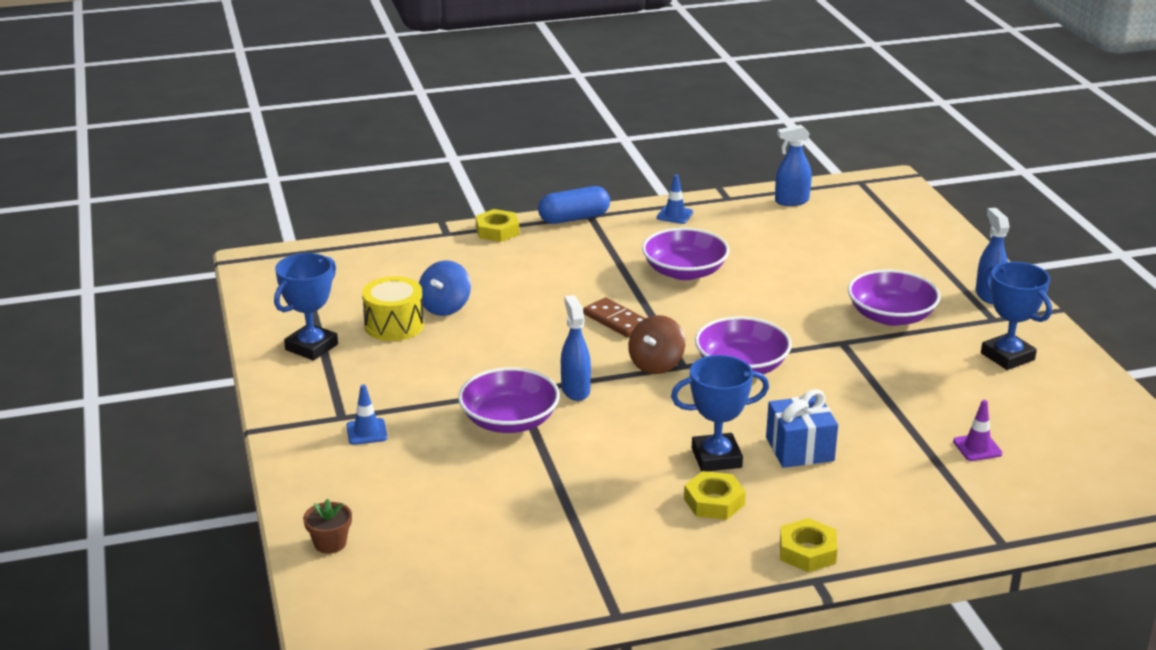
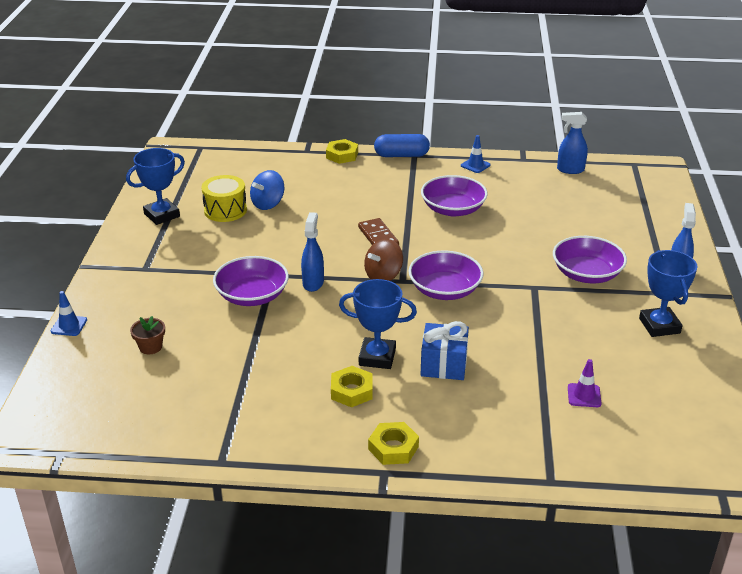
camera: 20 degrees right, 5 degrees up
brown flower pot [303,499,352,554] -> brown flower pot moved to [130,316,165,354]
blue traffic cone [346,385,388,445] -> blue traffic cone moved to [51,291,87,336]

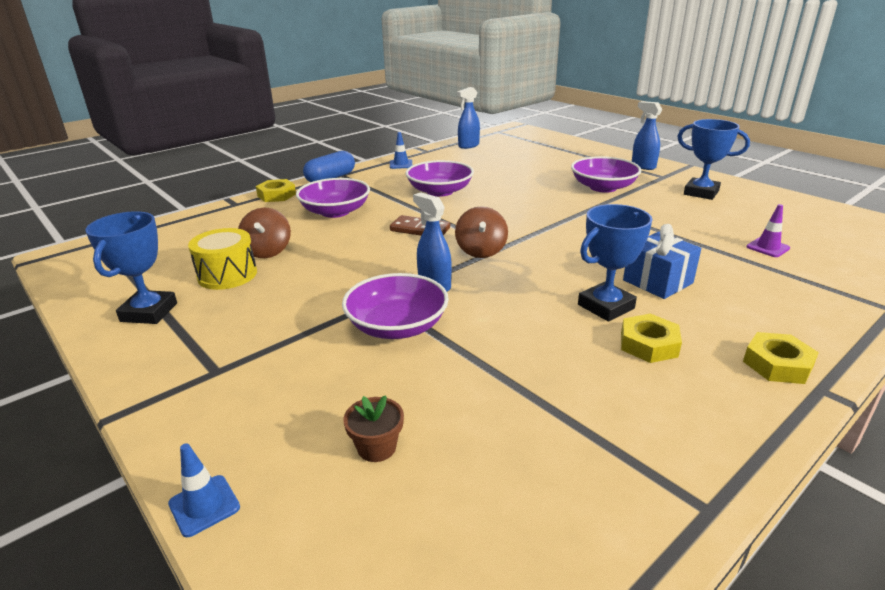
camera: 45 degrees left, 5 degrees down
blue spinning top [250,170,284,210] -> brown spinning top [238,208,291,258]
purple bowl [409,251,484,300] -> purple bowl moved to [296,178,370,218]

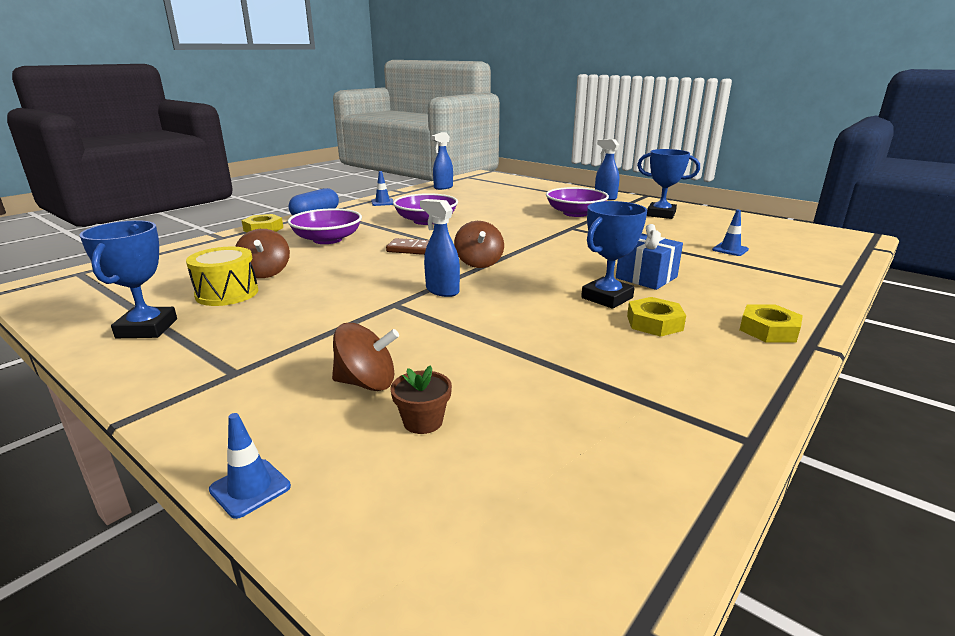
camera: 10 degrees left, 5 degrees down
purple bowl [342,273,449,339] -> none
purple traffic cone [746,204,790,257] -> blue traffic cone [712,210,749,256]
none -> brown spinning top [332,323,399,391]

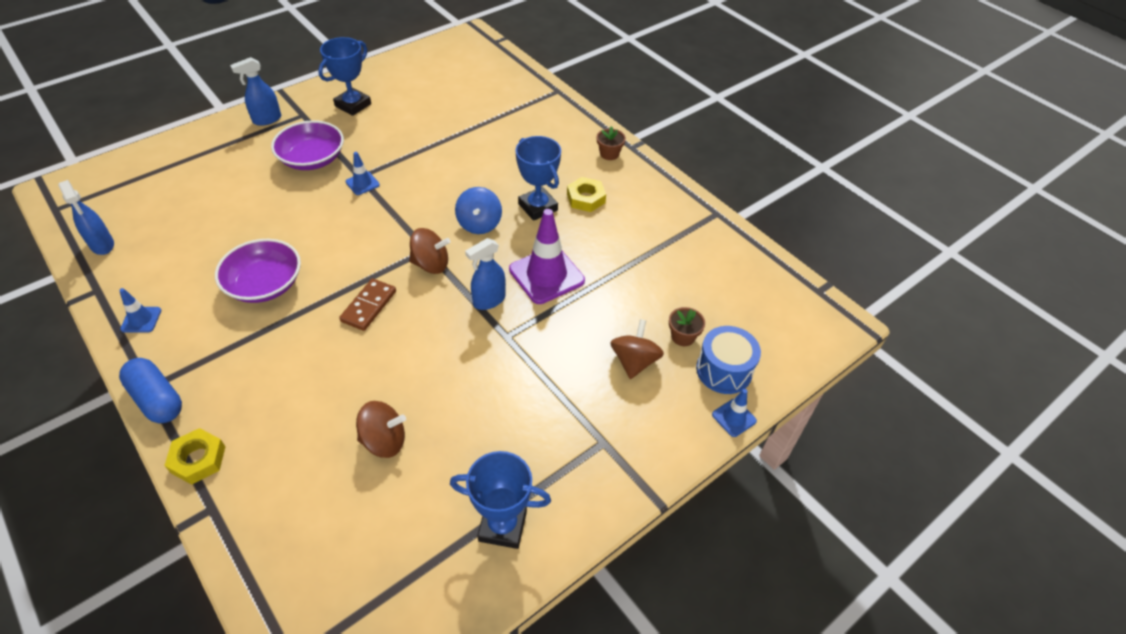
camera: 80 degrees left, 25 degrees up
yellow drum [186,247,258,306] -> none
purple bowl [288,208,362,244] -> none
blue gift [616,224,683,290] -> none
blue traffic cone [712,210,749,256] -> blue traffic cone moved to [346,152,380,195]
yellow nut [740,304,803,343] -> brown flower pot [597,126,626,160]
none -> blue spinning top [455,187,502,234]
none -> purple traffic cone [509,209,585,304]
none -> blue drum [696,326,761,394]

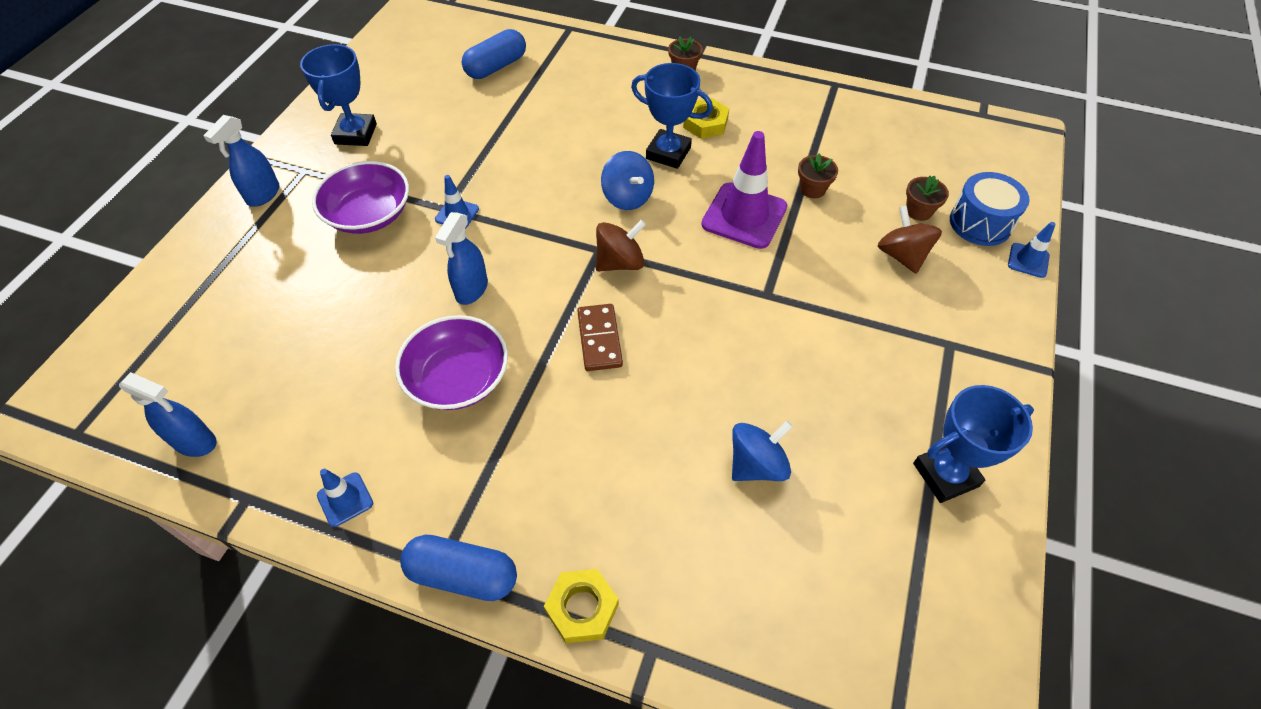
camera: 30 degrees left, 5 degrees up
brown spinning top [356,401,406,458] -> blue spinning top [732,420,793,481]
blue spray bottle [465,238,506,310] -> blue spray bottle moved to [435,212,488,305]
none -> blue capsule [462,29,526,79]
none -> brown flower pot [798,153,838,198]

